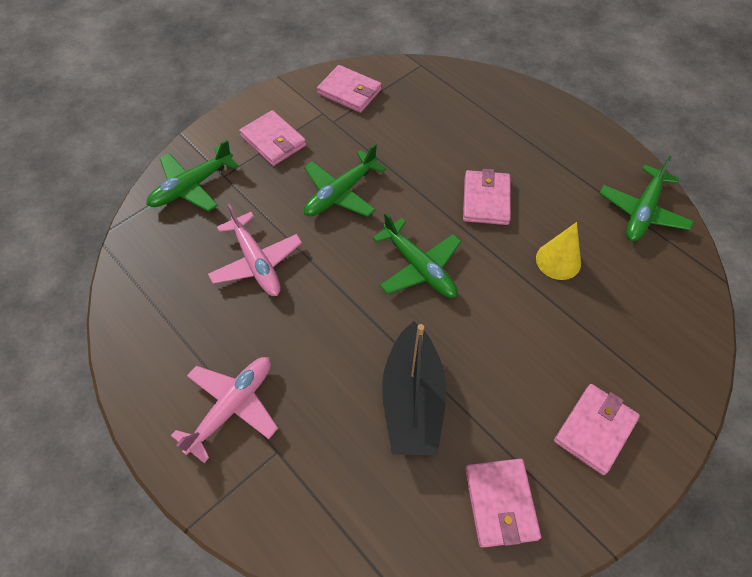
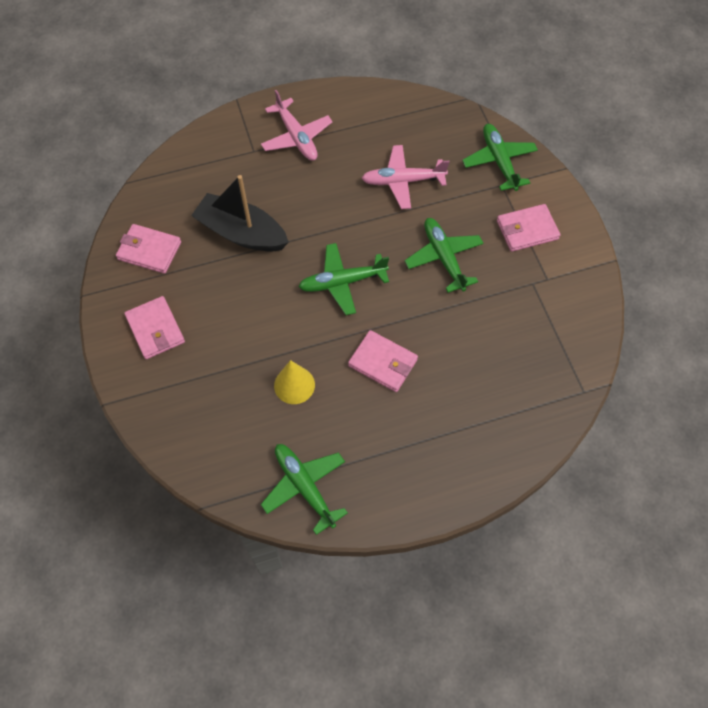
camera: 115 degrees right, 5 degrees up
pink wallet [317,65,382,113] -> none

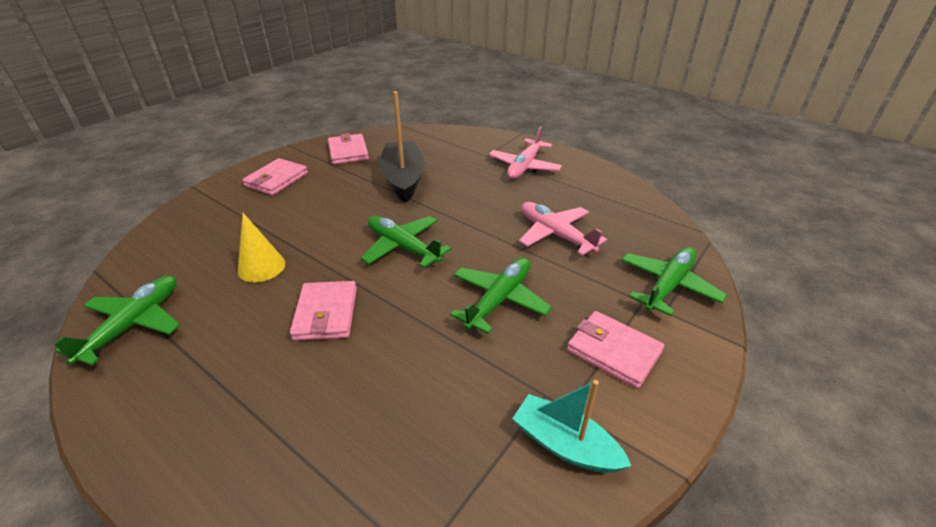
camera: 55 degrees right, 25 degrees down
none -> turquoise boat [512,380,632,473]

